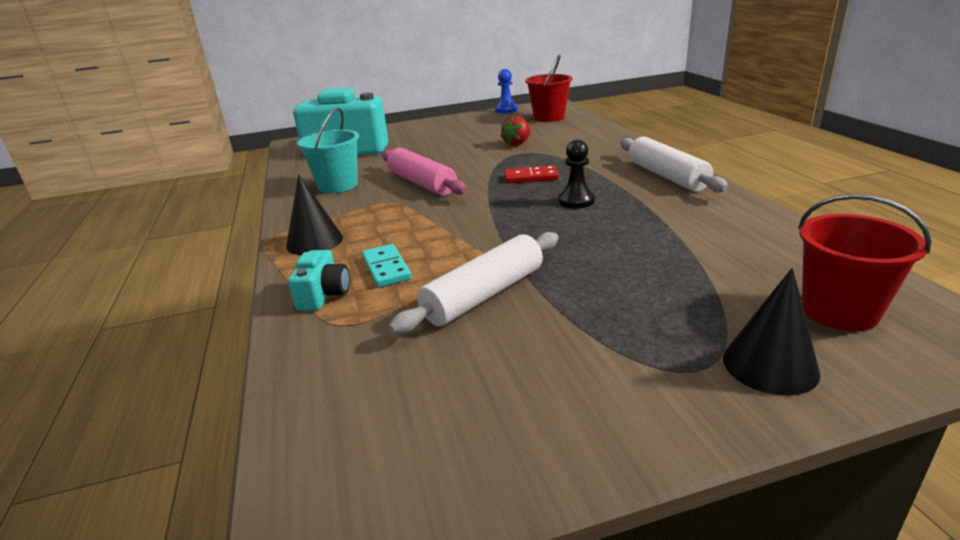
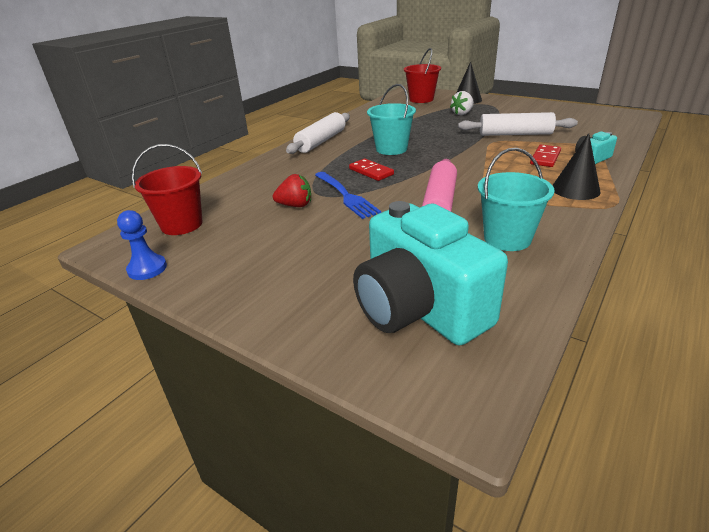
camera: 130 degrees left, 5 degrees up
turquoise domino [362,244,412,287] -> red domino [530,145,561,167]
black pawn [559,139,595,209] -> turquoise bucket [367,84,416,155]
none -> blue fork [315,172,381,219]
none -> white strawberry [450,91,474,115]

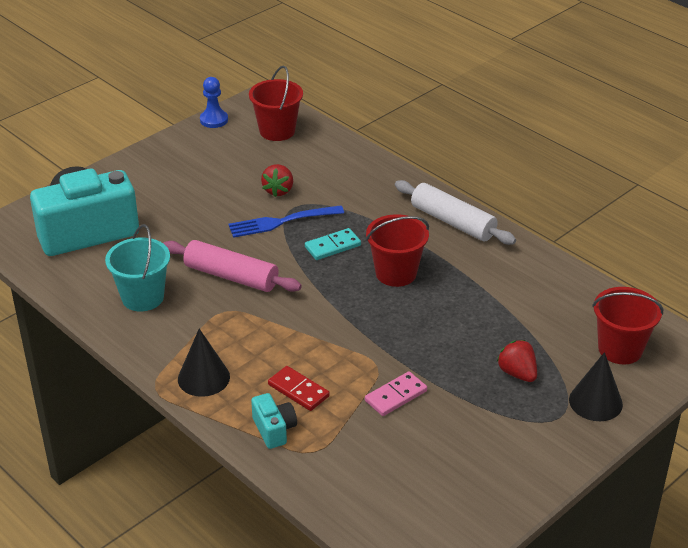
camera: 100 degrees right, 5 degrees up
red domino [349,159,394,181] -> turquoise domino [305,228,361,260]
turquoise bucket [367,84,416,155] -> red bucket [366,214,429,287]
white strawberry [450,91,474,115] -> red strawberry [497,340,537,382]
white rolling pin [458,112,578,136] -> pink domino [365,371,427,416]

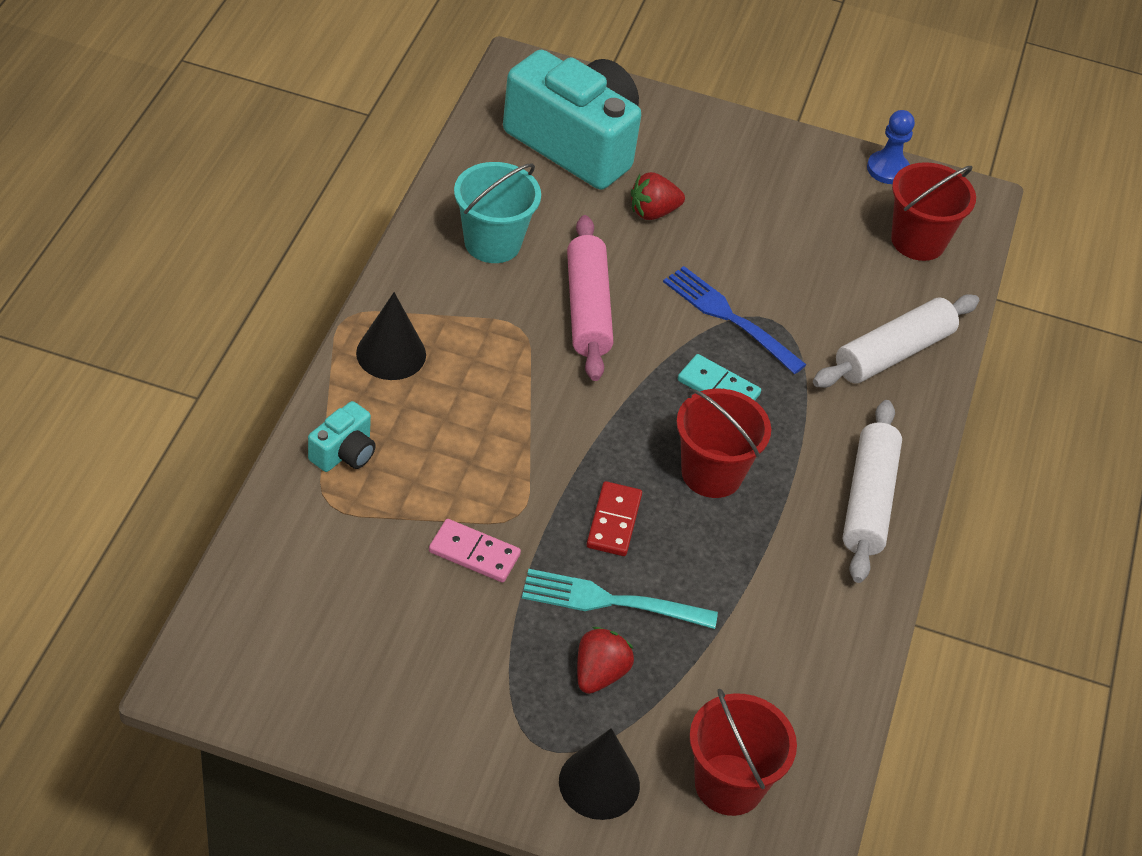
camera: 55 degrees right, 10 degrees up
red strawberry [261,164,293,197] -> red strawberry moved to [631,172,685,220]
red domino [268,366,330,411] -> red domino moved to [586,481,642,556]
none -> turquoise fork [522,569,718,629]
none -> white rolling pin [813,294,979,388]

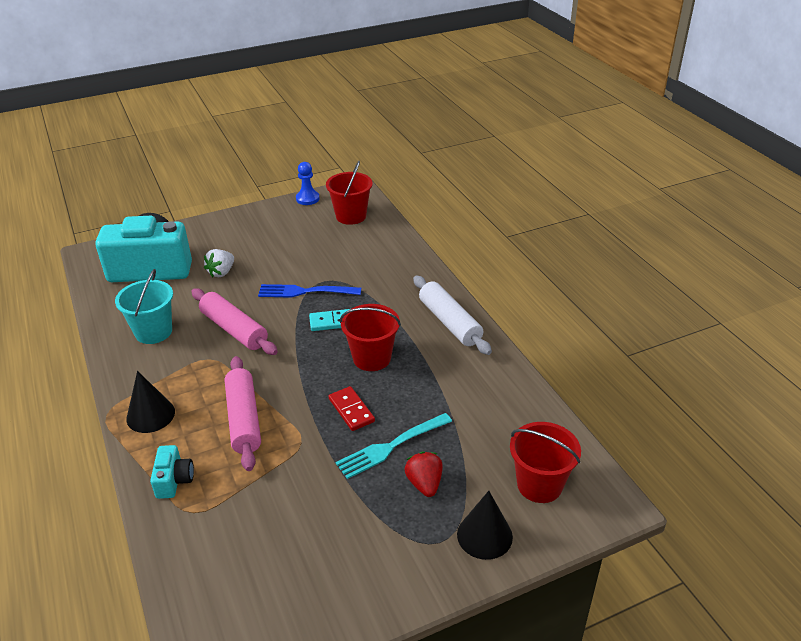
camera: 35 degrees left, 10 degrees down
pink domino [429,519,521,583] -> none
red strawberry [631,172,685,220] -> white strawberry [204,249,234,277]
white rolling pin [813,294,979,388] -> none
none -> pink rolling pin [225,356,261,471]

